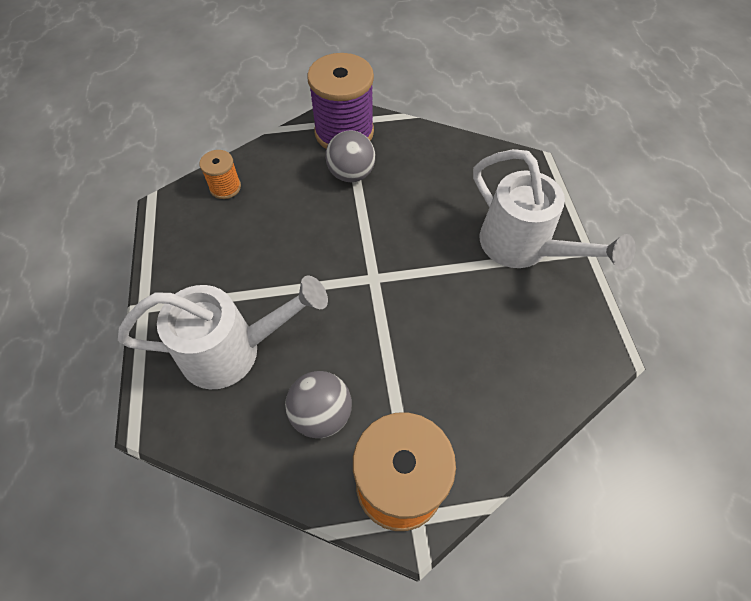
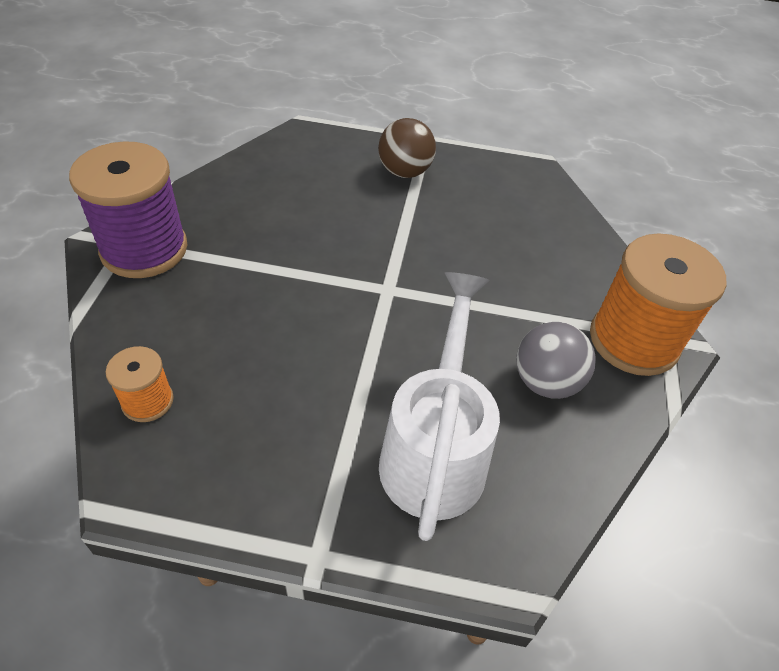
camera: 75 degrees left, 10 degrees down
grey ball [325,130,375,182] -> none
white watering can [473,149,636,270] -> brown ball [378,118,436,178]

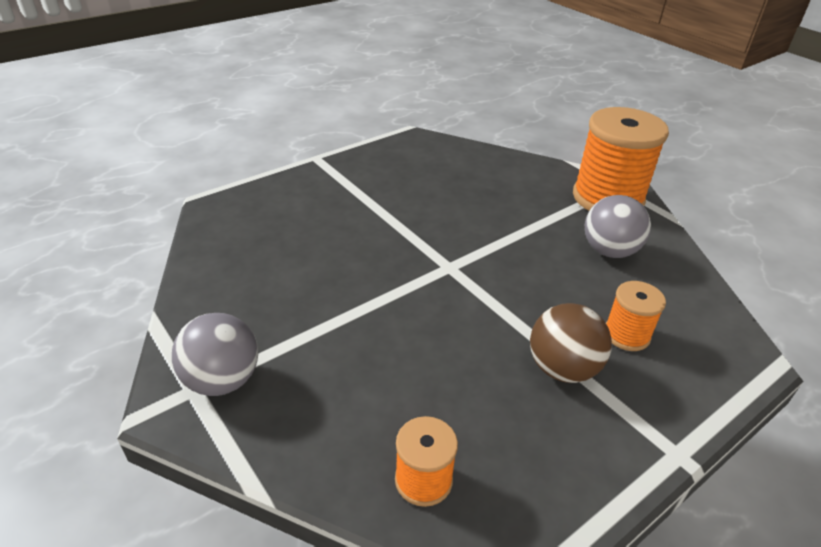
camera: 45 degrees left, 10 degrees down
purple spool [69,141,188,278] -> grey ball [172,313,258,396]
brown ball [378,118,436,178] -> brown ball moved to [530,303,612,383]
white watering can [379,272,500,541] -> orange spool [606,281,666,351]

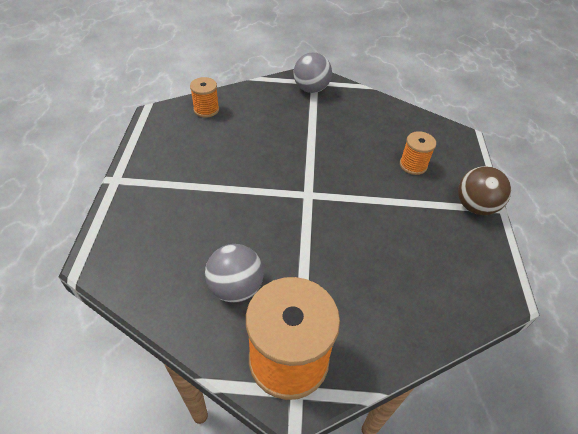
camera: 130 degrees right, 10 degrees up
brown ball [530,303,612,383] -> brown ball moved to [458,166,511,215]
orange spool [606,281,666,351] -> orange spool moved to [400,131,436,175]

